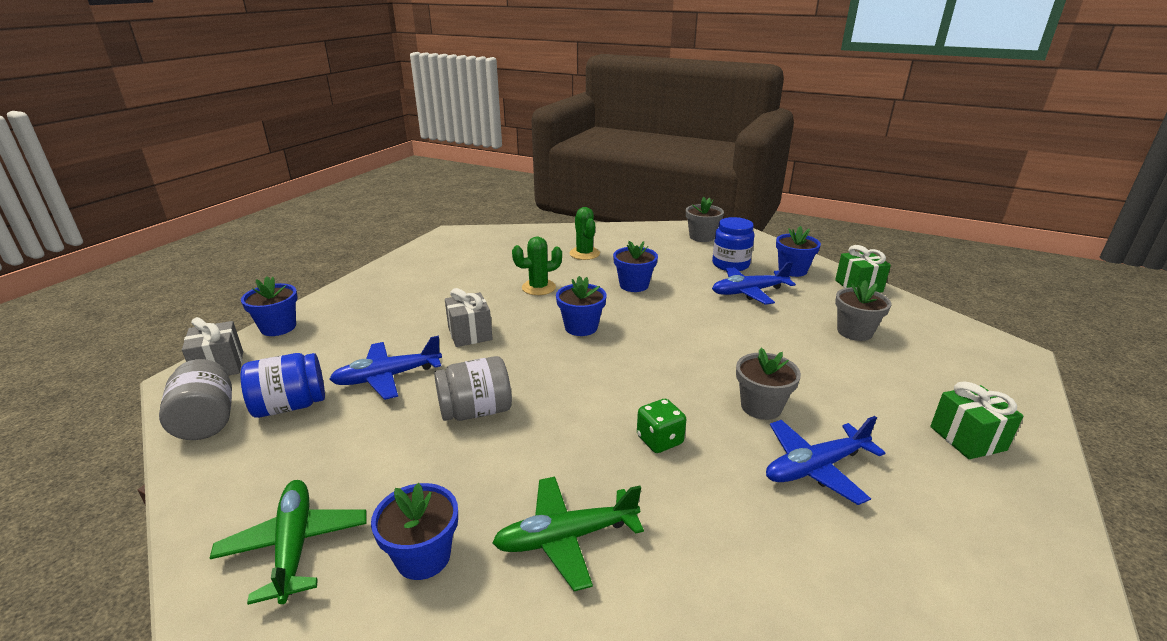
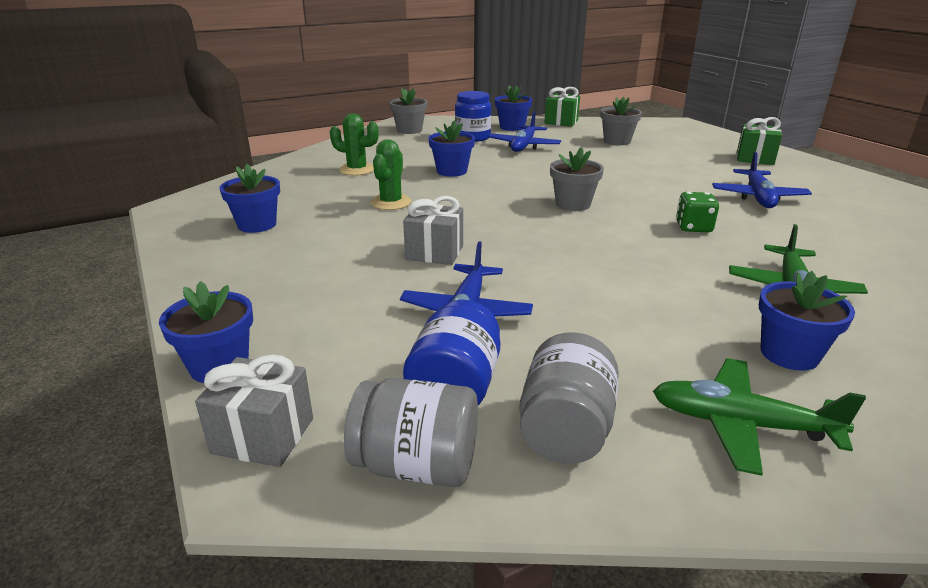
camera: 55 degrees left, 0 degrees up
grey jar [434,356,512,421] -> grey jar moved to [519,332,619,464]
blue flower pot [556,276,607,336] -> blue flower pot moved to [219,164,280,233]
grey flower pot [736,348,801,420] -> grey flower pot moved to [550,147,604,211]

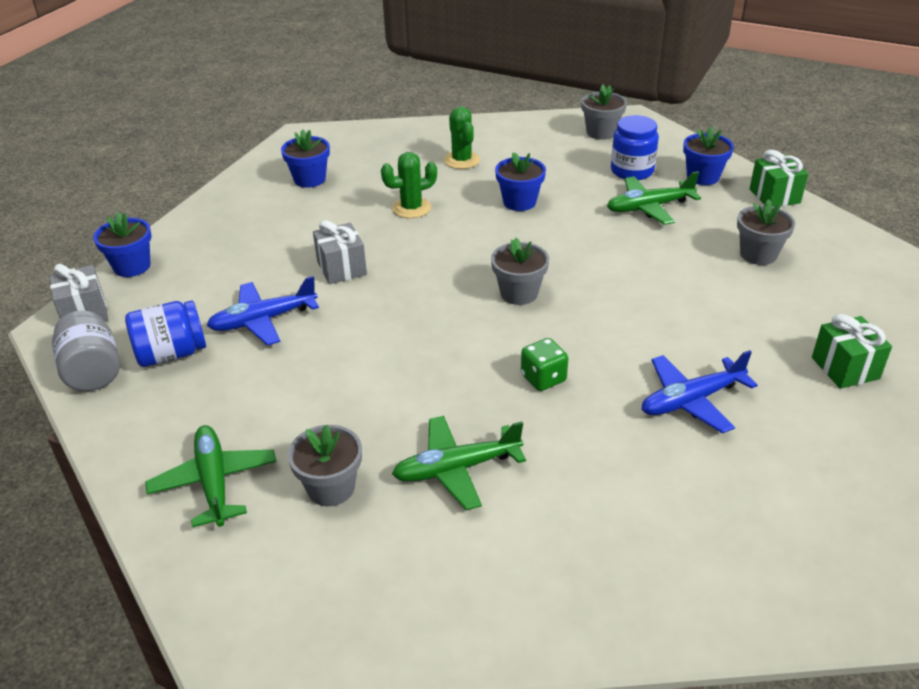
camera: 55 degrees right, 10 degrees up
blue plane [488,111,561,152] -> green plane [607,171,701,225]
grey jar [519,332,619,464] -> none
blue flower pot [759,271,855,371] -> grey flower pot [288,424,362,506]

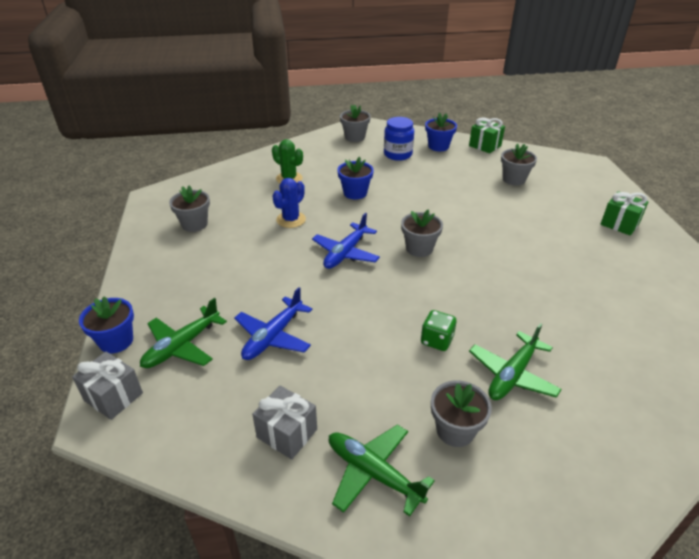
camera: 35 degrees left, 0 degrees up
grey jar [52,310,120,391] -> none
blue jar [125,301,206,367] -> none
blue flower pot [281,129,330,188] -> grey flower pot [169,185,210,232]
grey gift [313,220,367,284] -> grey gift moved to [252,385,317,459]
green cactus [381,152,437,218] -> blue cactus [272,178,306,228]
green dice [521,338,568,391] -> green dice moved to [421,310,457,351]
green plane [607,171,701,225] -> green plane moved to [140,298,227,368]
blue plane [641,350,758,433] -> blue plane moved to [312,213,380,269]

